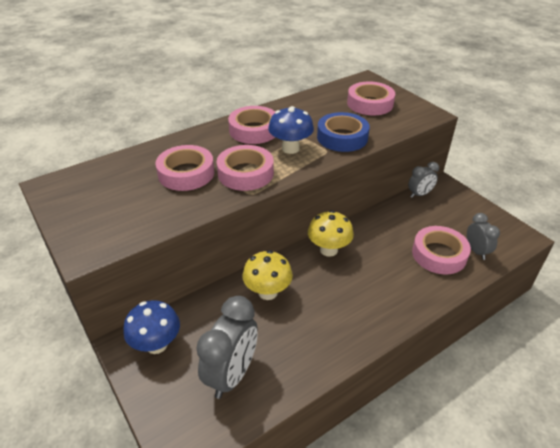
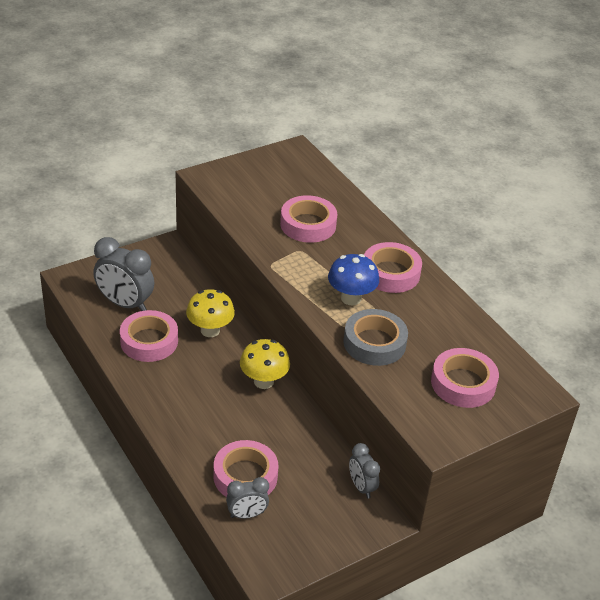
camera: 90 degrees right, 0 degrees up
blue mushroom [123,300,180,354] -> none
pink tape [217,145,274,191] -> pink tape moved to [120,310,178,362]
blue tape [317,112,370,152] -> grey tape [343,309,408,366]

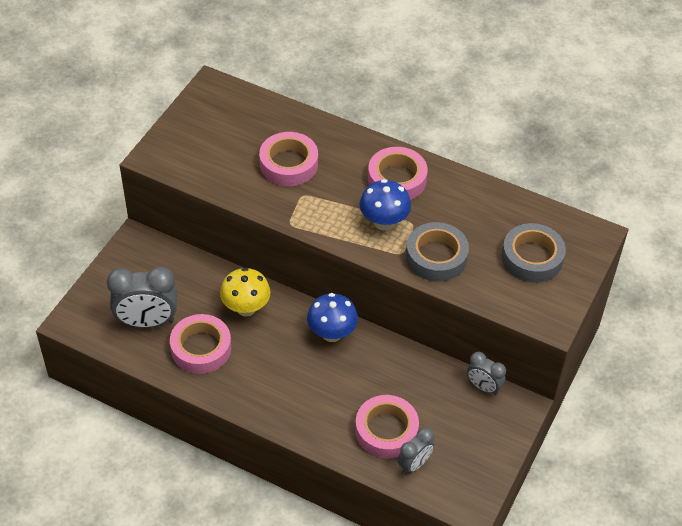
camera: 30 degrees left, 10 degrees up
yellow mushroom [240,339,290,389] -> blue mushroom [307,293,358,342]
pink tape [431,348,499,408] -> grey tape [502,223,566,282]

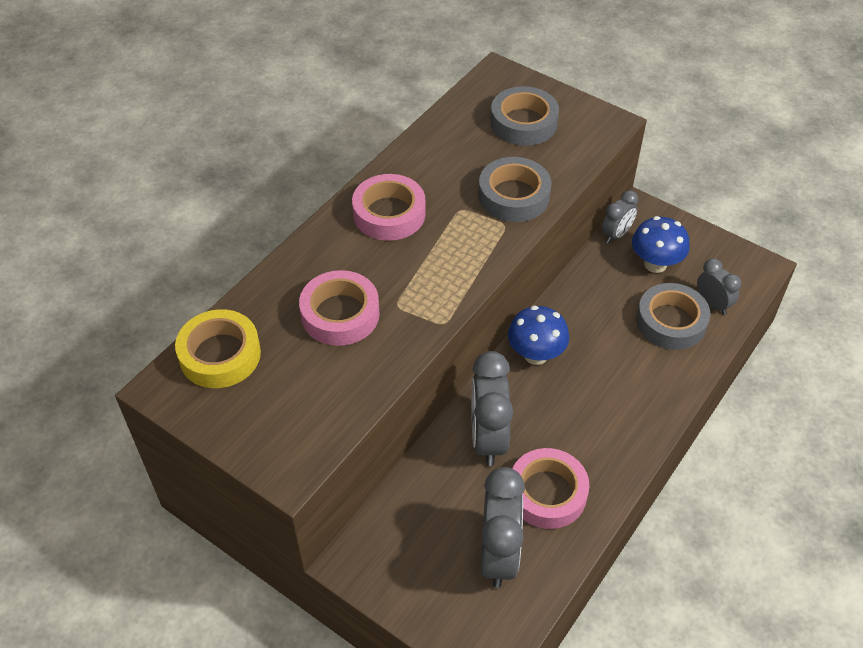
camera: 80 degrees left, 0 degrees up
yellow mushroom [220,268,271,317] -> grey clock [471,351,513,466]
pink tape [355,395,419,459] -> grey tape [636,283,710,350]
blue mushroom [360,179,411,231] -> blue mushroom moved to [632,216,690,273]
none -> yellow tape [175,309,261,388]

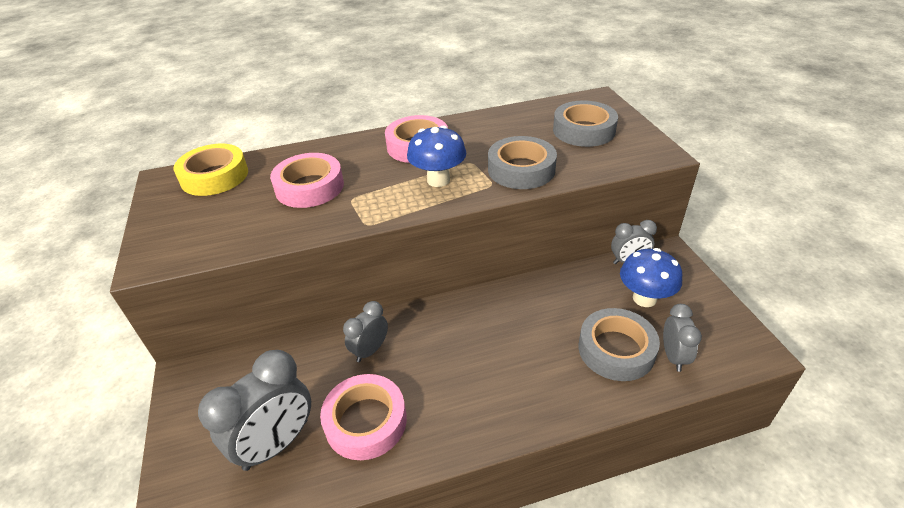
camera: 40 degrees right, 10 degrees down
grey clock [471,351,513,466] -> grey clock [343,301,388,362], size x0.57
blue mushroom [508,306,569,365] -> blue mushroom moved to [407,126,466,187]

